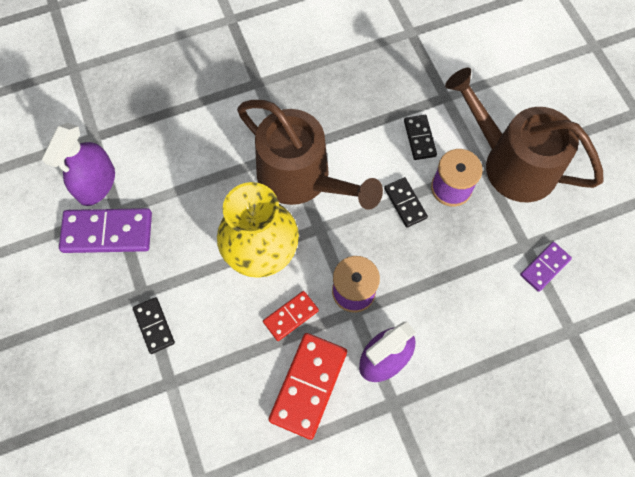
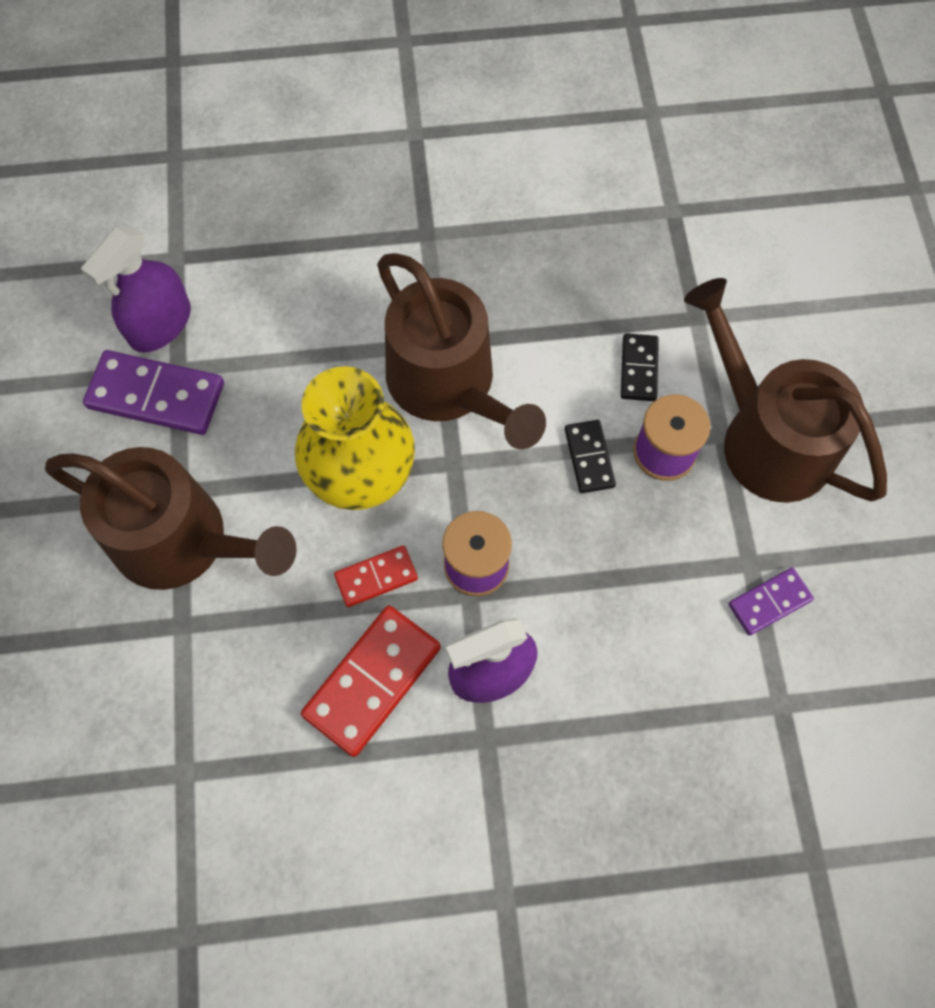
camera: 15 degrees right, 0 degrees up
black domino [133,297,175,354] -> brown watering can [45,447,297,590]

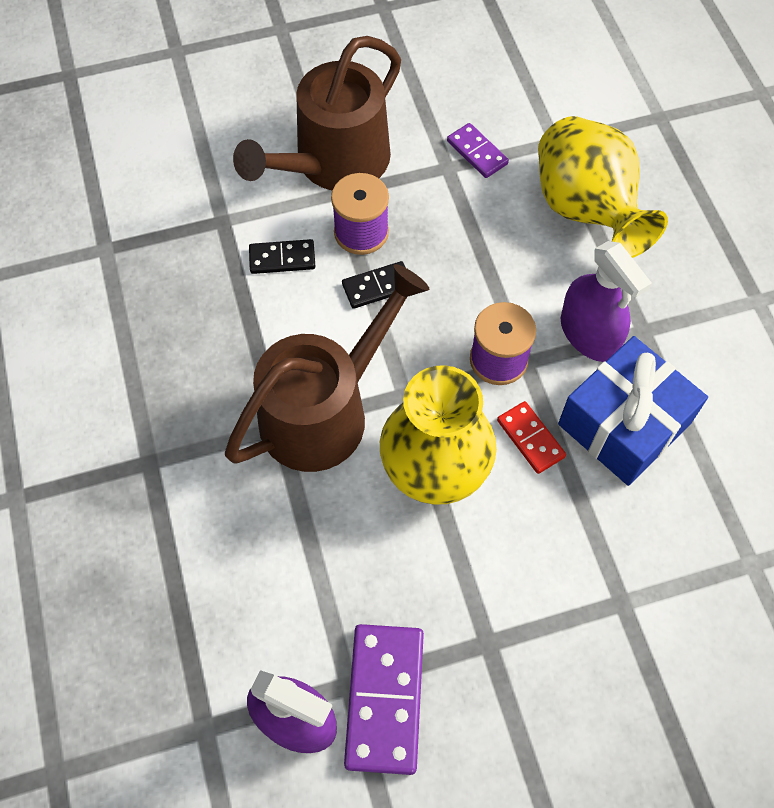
camera: 100 degrees left, 5 degrees down
brown watering can [45,447,297,590] -> none
red domino [301,606,441,757] -> blue gift [558,336,708,486]
none -> yellow vase [538,116,668,258]

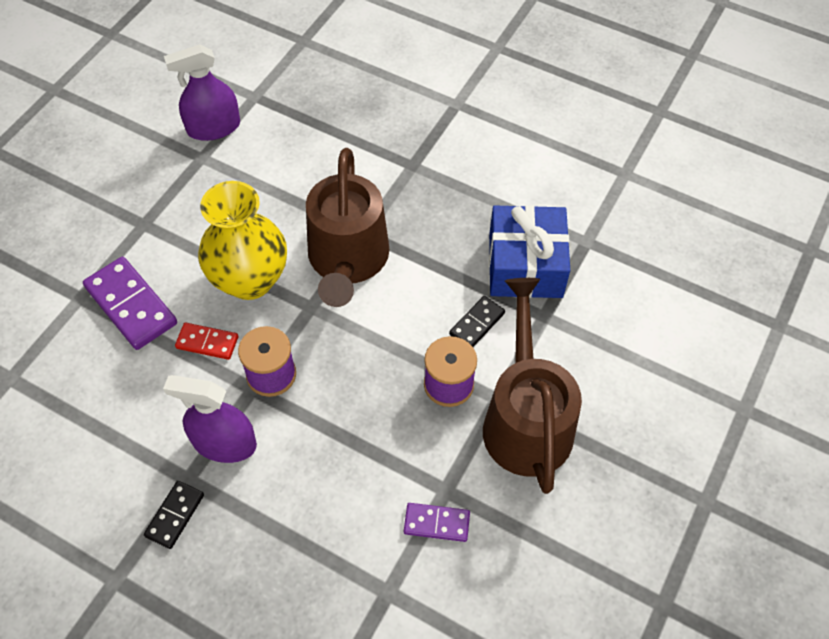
camera: 135 degrees right, 5 degrees down
black domino [342,261,406,309] -> black domino moved to [144,481,204,549]
purple domino [344,624,424,775] -> purple domino moved to [83,257,177,350]
yellow vase [538,116,668,258] -> none
blue gift [558,336,708,486] -> blue gift moved to [489,205,570,298]

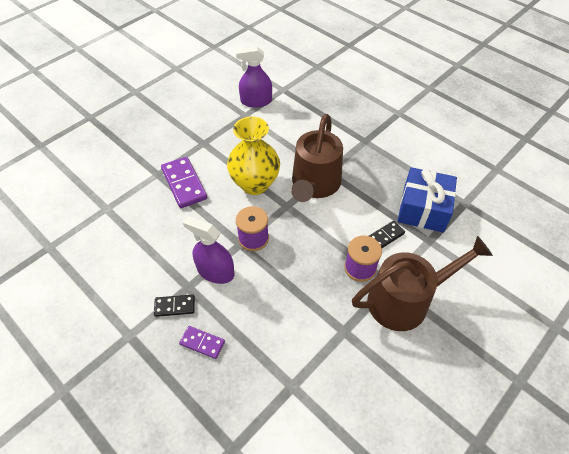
camera: 15 degrees right, 5 degrees down
black domino [144,481,204,549] -> black domino turned 45 degrees clockwise [154,294,195,317]
red domino [175,323,238,360] -> none
purple domino [404,503,470,542] -> purple domino moved to [179,326,225,359]
brown watering can [483,278,582,494] -> brown watering can turned 60 degrees clockwise [352,236,493,331]

